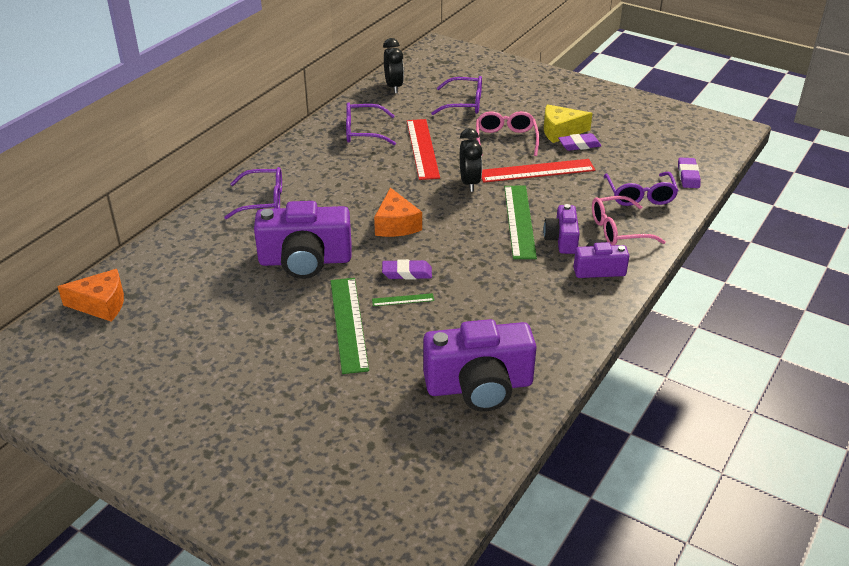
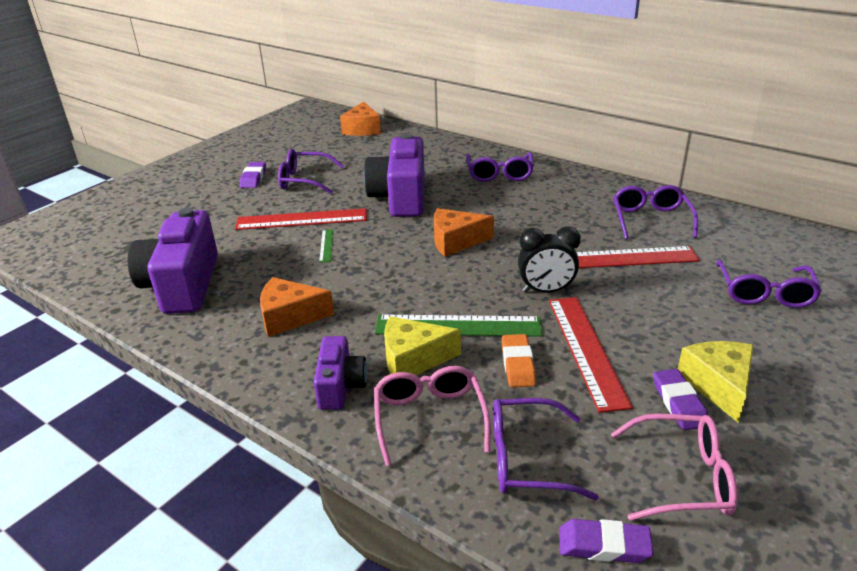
camera: 95 degrees right, 5 degrees down
green ruler [331,278,369,374] -> red ruler [235,208,367,230]
purple eraser [382,259,432,280] -> purple eraser moved to [240,162,266,188]
black clock [383,38,404,93] -> none
pink glasses [476,111,539,156] -> pink glasses moved to [611,414,738,521]
purple camera [543,204,580,254] -> yellow cheese [384,316,461,375]
none -> orange cheese [260,277,334,337]
none -> purple glasses [278,149,344,194]
none -> orange eraser [502,334,536,387]

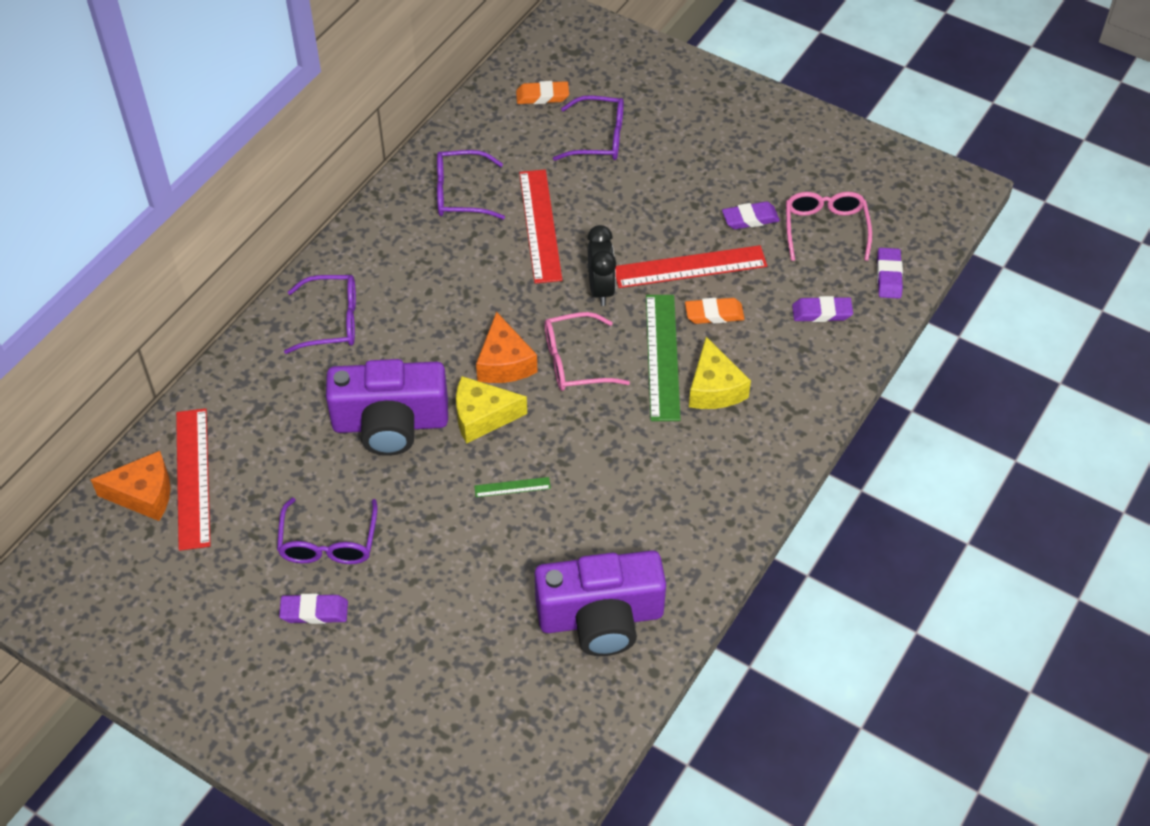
camera: 95 degrees left, 20 degrees up
red ruler [235,208,367,230] -> red ruler moved to [176,408,211,551]
orange cheese [260,277,334,337] -> none
purple camera [313,336,367,410] -> none
pink glasses [374,366,491,466] -> pink glasses moved to [545,312,630,391]
purple glasses [493,398,599,500] -> purple eraser [792,296,853,322]
yellow cheese [678,341,754,423] -> yellow cheese moved to [456,376,527,444]
none -> orange eraser [516,81,569,104]

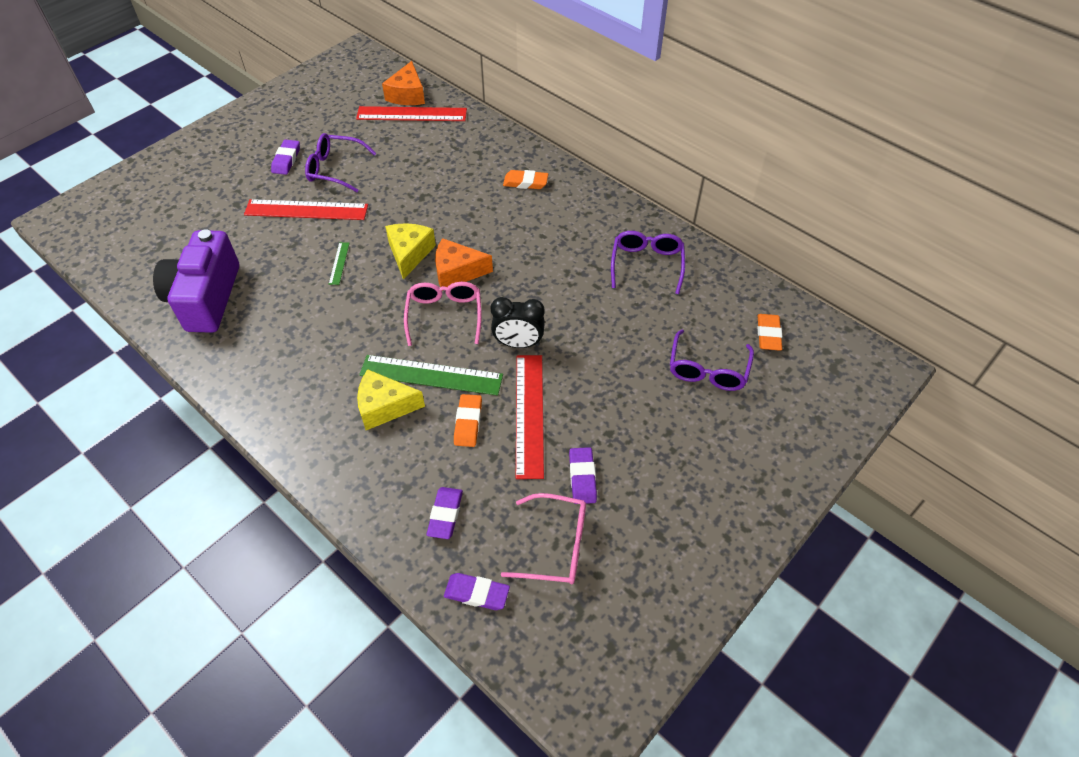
camera: 100 degrees right, 0 degrees up
purple glasses [284,275,356,354] -> orange eraser [503,170,548,189]
purple camera [326,359,448,456] -> none
red ruler [519,170,562,284] -> red ruler moved to [244,199,368,220]

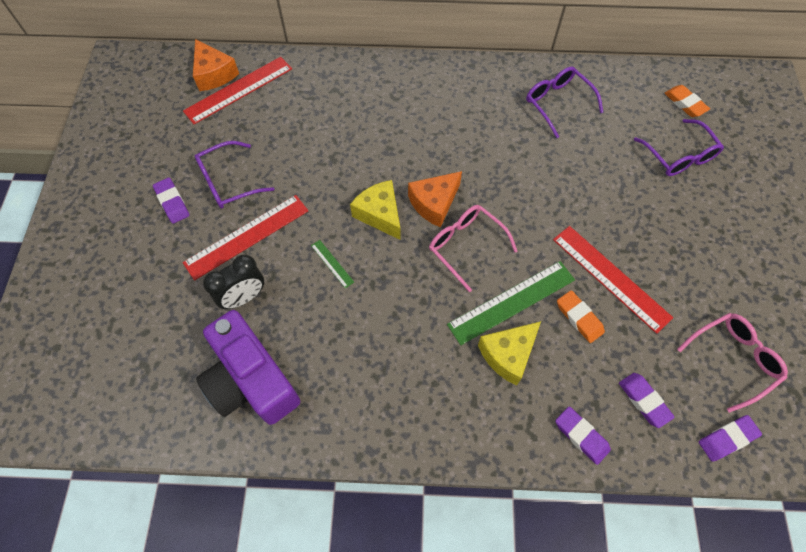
camera: 40 degrees left, 10 degrees up
black clock [491,297,545,348] -> black clock moved to [203,254,264,309]
orange eraser [503,170,548,189] -> none
purple eraser [569,447,597,504] -> purple eraser moved to [556,406,611,465]

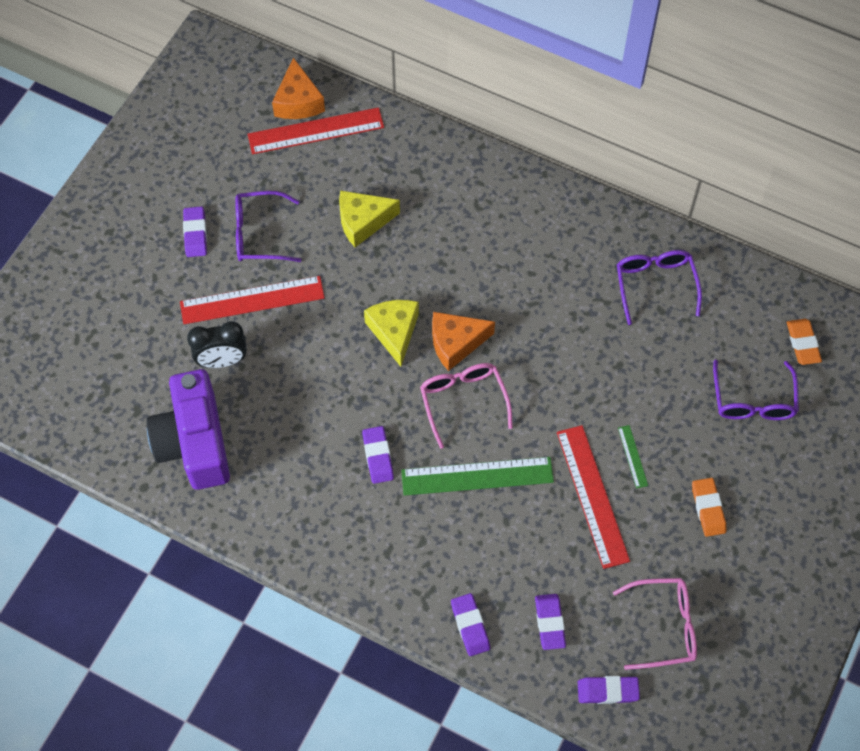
camera: 25 degrees right, 0 degrees up
green ruler [311,240,354,288] -> green ruler moved to [618,425,648,489]
yellow cheese [478,321,541,385] -> yellow cheese moved to [339,190,400,247]
orange eraser [557,290,605,343] -> orange eraser moved to [692,478,726,537]
none -> purple eraser [362,426,394,484]

